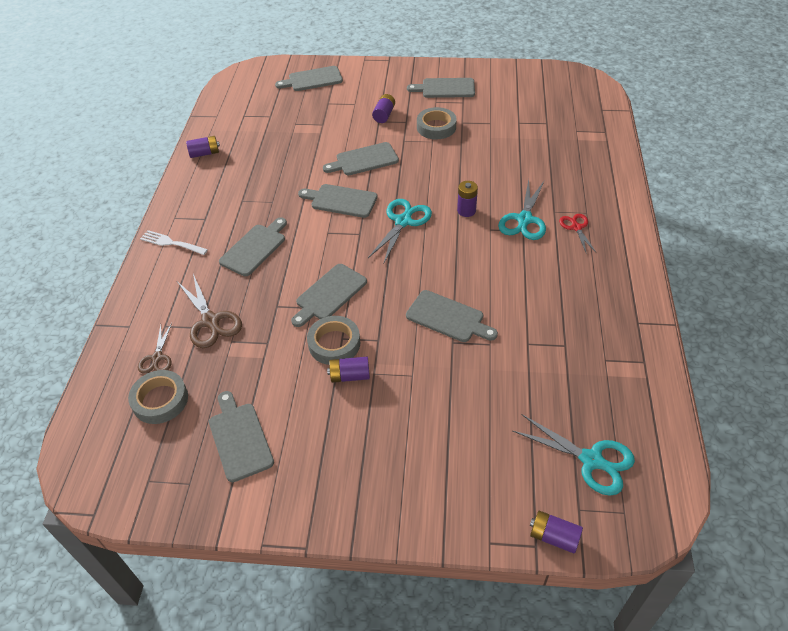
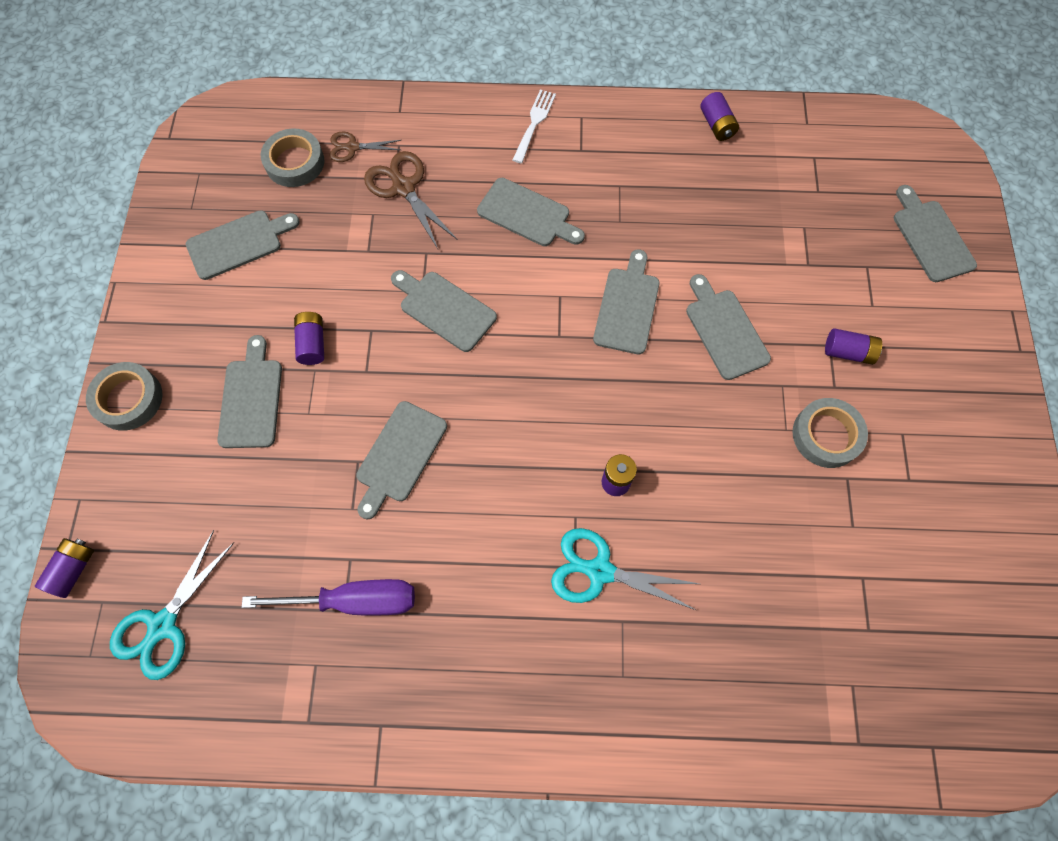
camera: 85 degrees right, 20 degrees up
brown scissors [178,274,242,348] -> brown scissors turned 90 degrees clockwise [364,151,457,249]
grey tape [307,316,360,365] -> grey tape moved to [86,362,162,431]
turquoise scissors [368,199,432,263] -> none
grey cutting board [407,78,475,98] -> grey cutting board moved to [217,335,282,448]
red scissors [559,214,596,254] -> none
none -> purple screwdriver [242,579,415,616]

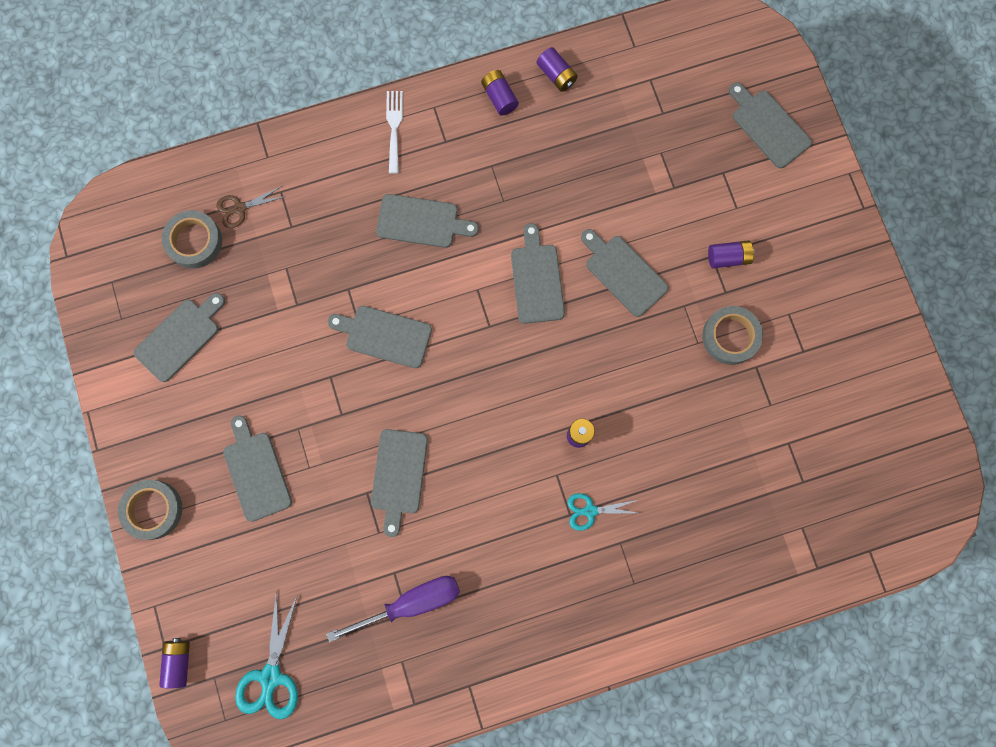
camera: 20 degrees left, 10 degrees up
purple battery [294,312,324,365] -> purple battery moved to [481,70,519,115]
brown scissors [364,151,457,249] -> none
turquoise scissors [551,528,699,610] -> turquoise scissors [567,493,638,531], size x0.61

